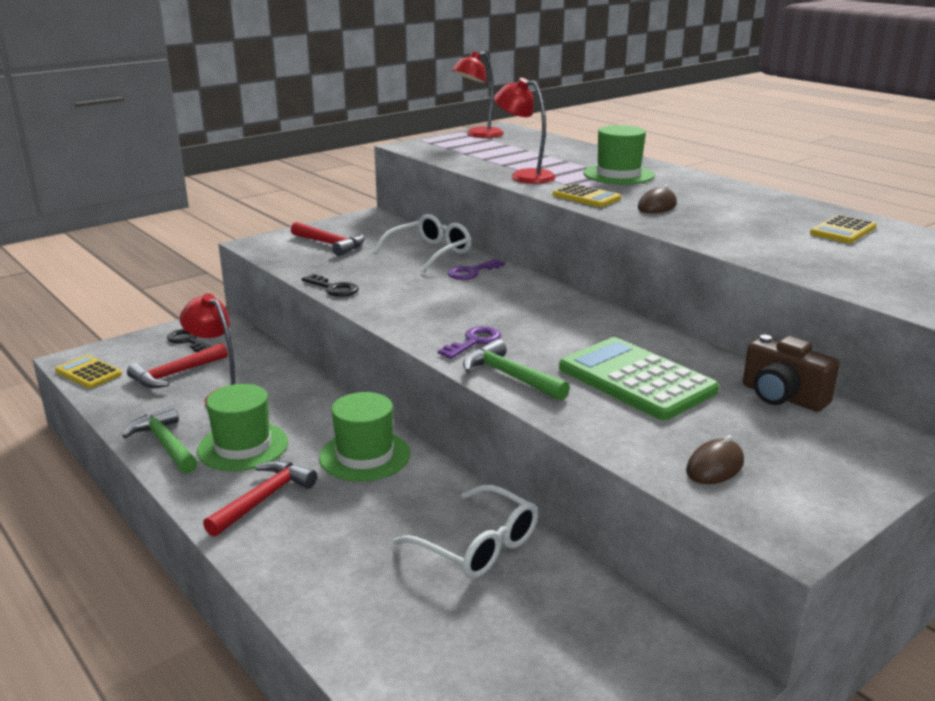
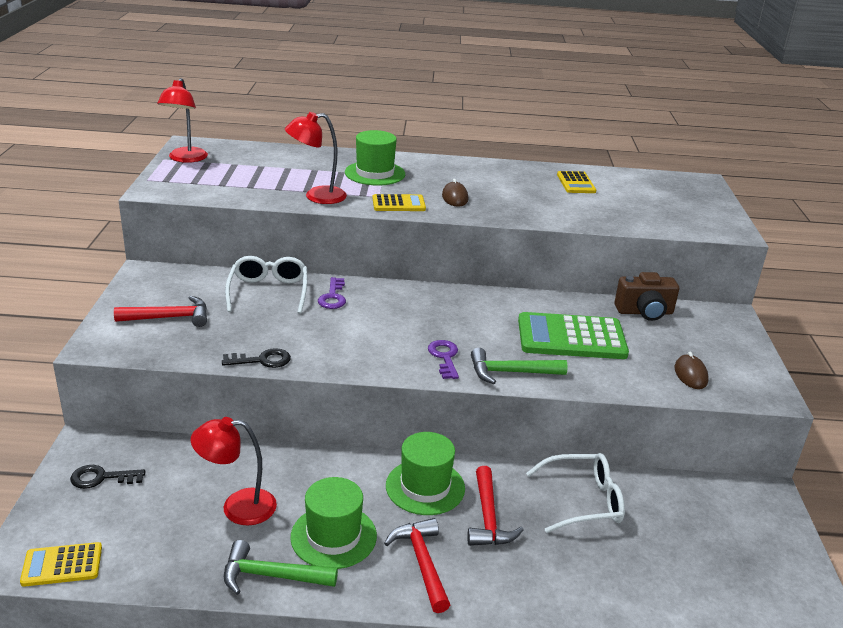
camera: 50 degrees left, 5 degrees up
red hammer [127,343,228,388] -> red hammer moved to [467,466,523,546]

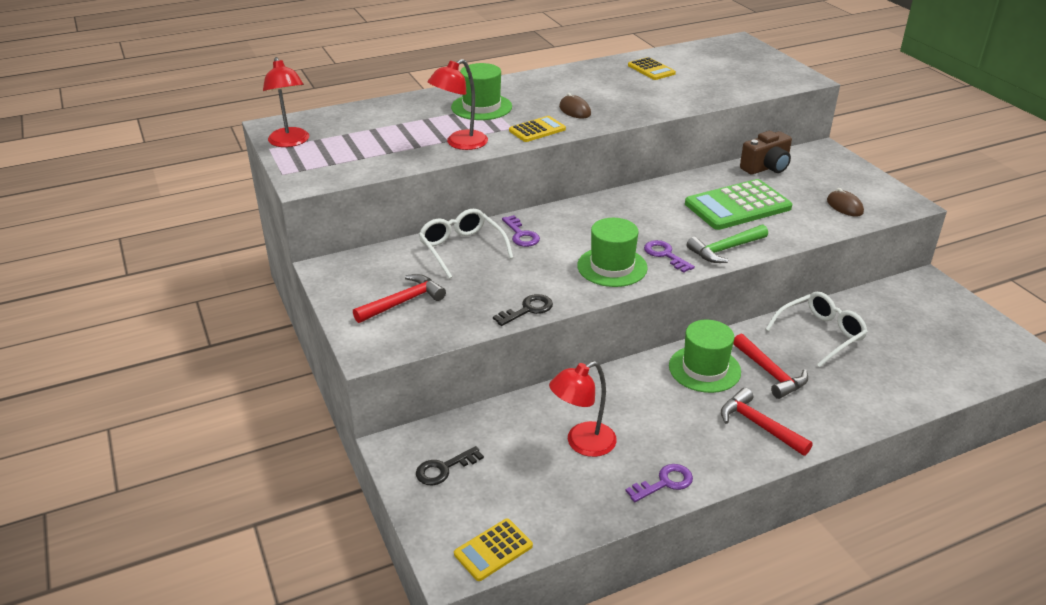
camera: 25 degrees left, 5 degrees up
green hammer [224,540,338,595] -> purple key [625,464,693,502]
green hat [290,477,377,569] -> green hat moved to [577,218,648,287]

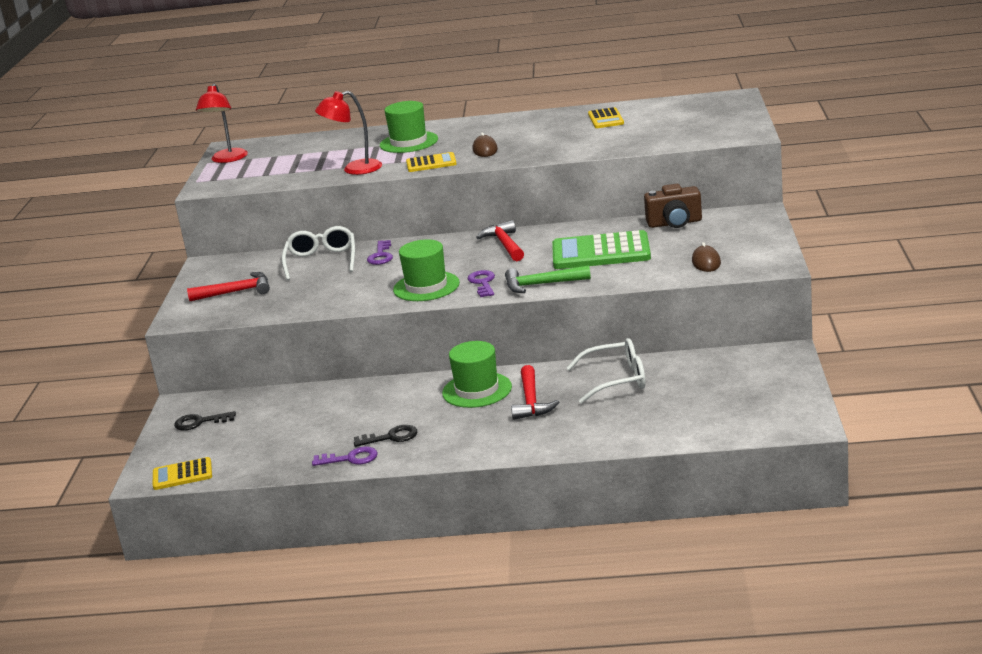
camera: 30 degrees right, 10 degrees down
black key [493,294,553,326] -> black key moved to [354,425,417,447]
red lamp [549,361,617,457] -> none
red hammer [721,388,813,456] -> red hammer moved to [476,220,524,262]

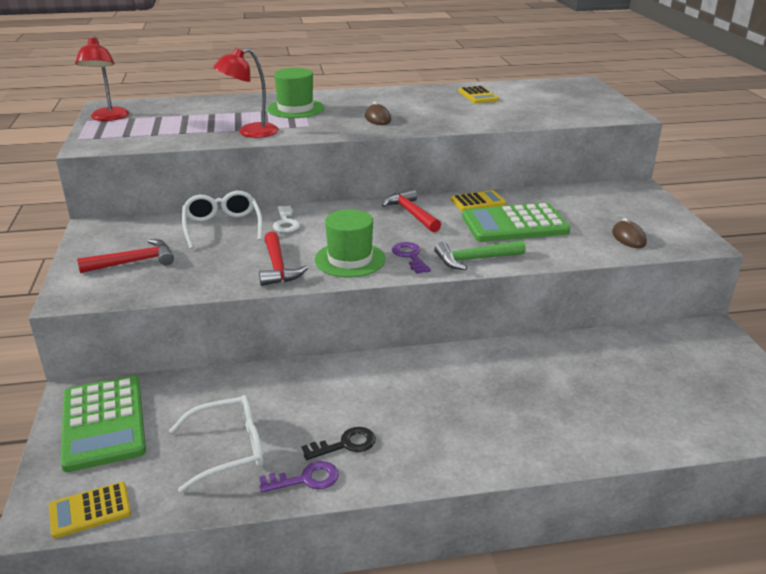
camera: 15 degrees left, 5 degrees up
black key [174,411,236,430] -> green calculator [61,376,146,472]
purple key [367,240,393,265] -> white key [273,206,300,233]
yellow calculator [406,152,457,172] -> yellow calculator moved to [451,190,506,211]
green hat [442,341,512,408] -> none
red hammer [511,365,559,420] -> red hammer moved to [259,231,308,286]
white glasses [566,338,646,404] -> white glasses moved to [169,395,264,493]
brown camera [644,184,702,228] -> none

